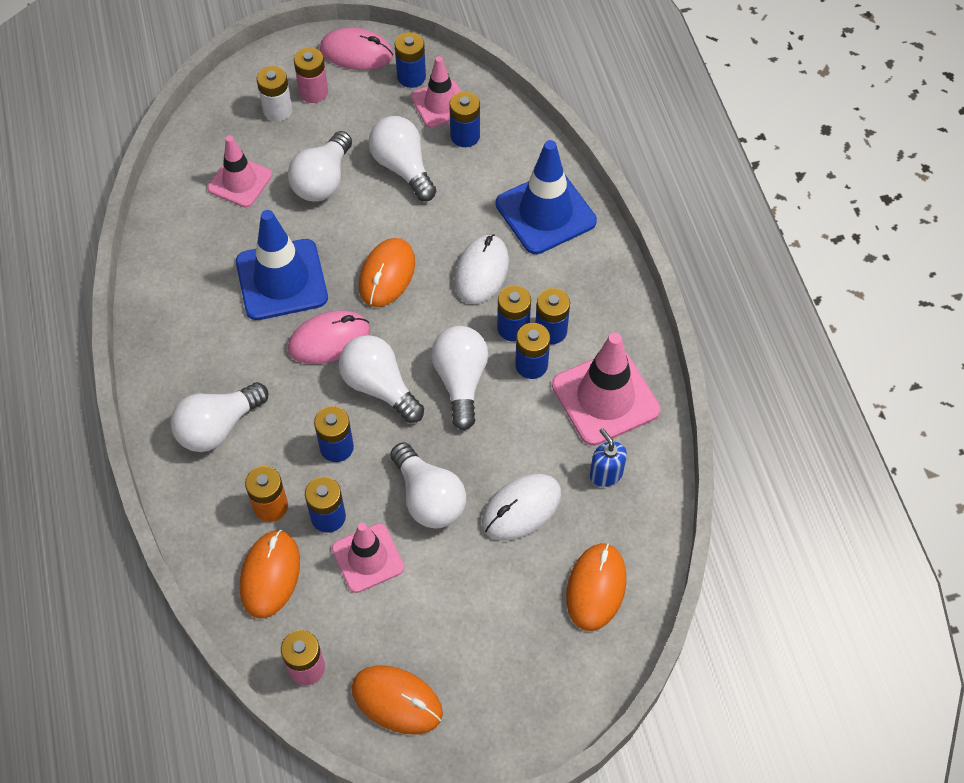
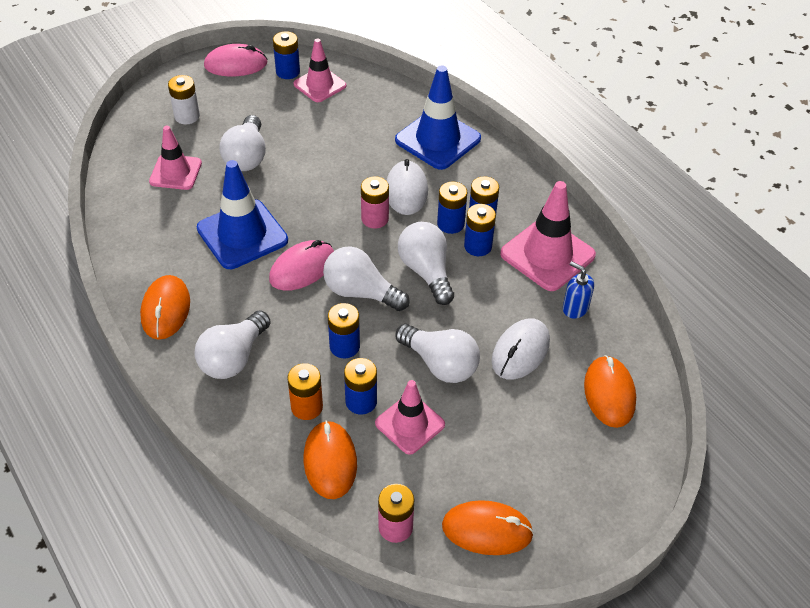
camera: 20 degrees left, 10 degrees down
pink battery [294,48,328,103] -> pink battery moved to [361,176,389,229]
orange mouse [359,238,415,307] -> orange mouse moved to [140,275,190,340]
white light bulb [369,116,436,201] -> none
blue battery [449,92,480,147] -> none

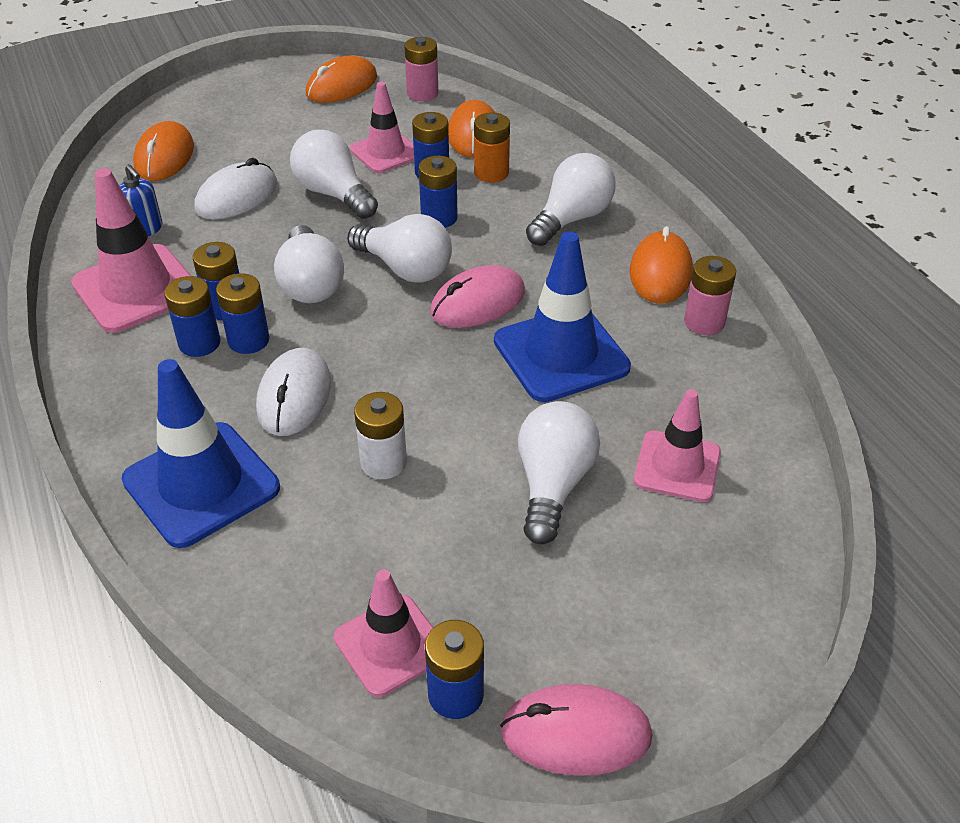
camera: 170 degrees left, 5 degrees down
white battery [168,75,200,124] -> white battery moved to [354,392,407,479]
pink battery [361,176,389,229] -> pink battery moved to [684,256,736,335]
orange mouse [442,500,534,555] -> orange mouse turned 60 degrees counterclockwise [306,56,377,103]

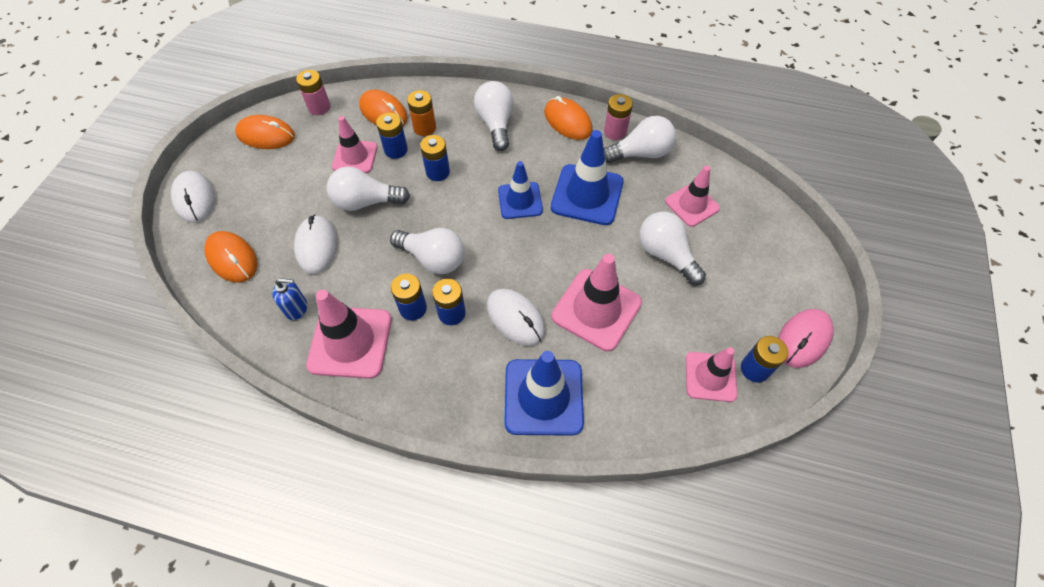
camera: 50 degrees left, 15 degrees up
blue battery [164,276,220,357] -> none
orange mouse [306,56,377,103] -> orange mouse turned 75 degrees counterclockwise [235,115,295,149]
white light bulb [347,214,452,283] -> white light bulb moved to [604,116,676,163]
white battery [354,392,407,479] -> pink traffic cone [552,254,642,351]
pink mouse [430,265,525,328] -> blue traffic cone [498,161,543,219]
none -> white mouse [171,171,215,223]

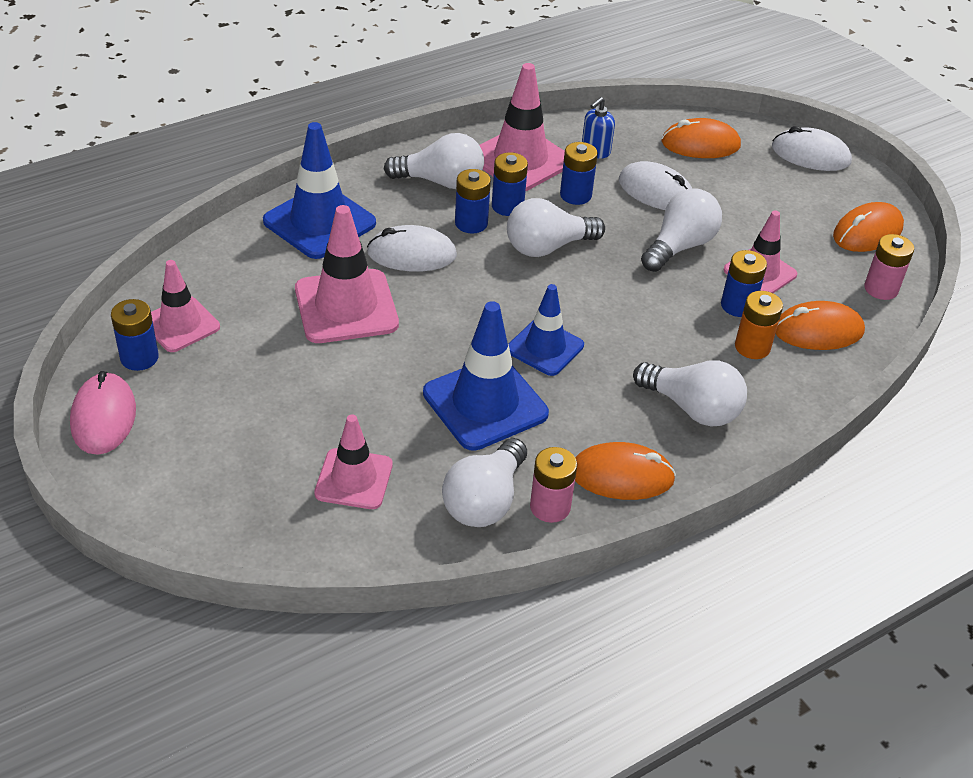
camera: 130 degrees right, 15 degrees down
blue battery [420,135,450,181] -> blue battery moved to [560,142,598,205]
white light bulb [639,212,706,285] -> white light bulb moved to [384,133,484,189]

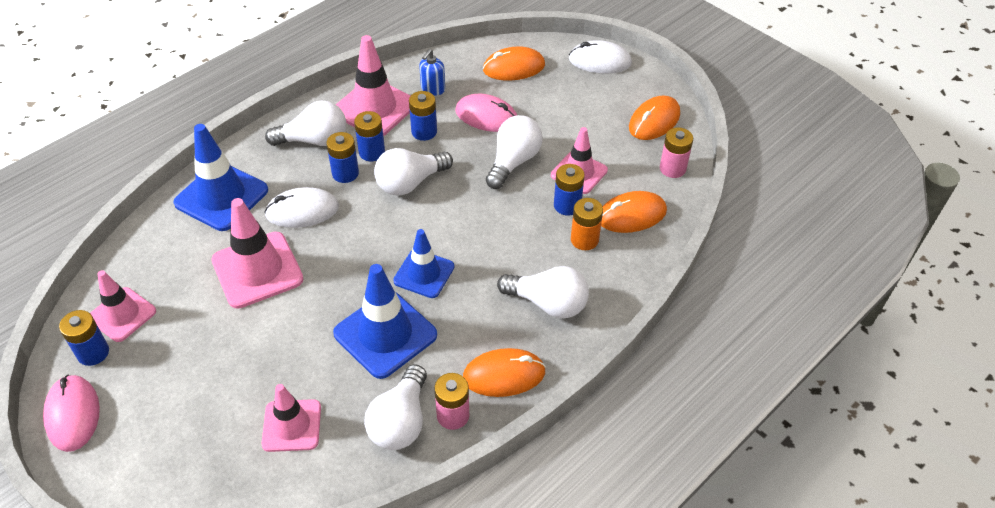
camera: 10 degrees left, 5 degrees up
white mouse [619,161,692,210] -> pink mouse [455,94,517,132]

